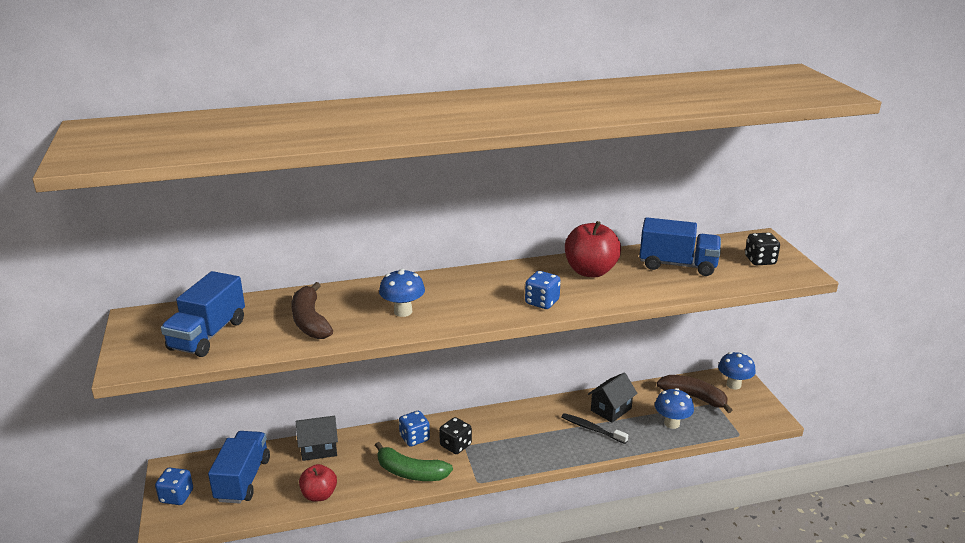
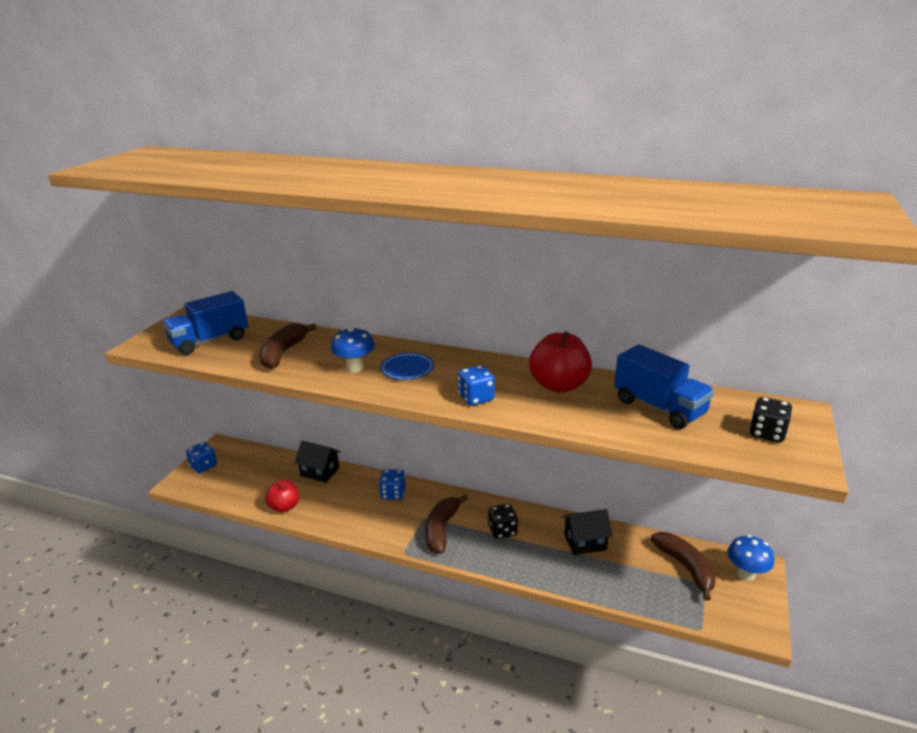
camera: 35 degrees right, 0 degrees up
blue truck [208,431,270,504] -> none
green banana [375,442,453,481] -> none
black dice [439,417,472,454] -> black dice moved to [488,504,518,539]
black toothbrush [562,413,628,444] -> none
blue mushroom [655,388,694,429] -> none
none -> blue plate [380,353,434,380]
none -> brown banana [425,495,468,554]

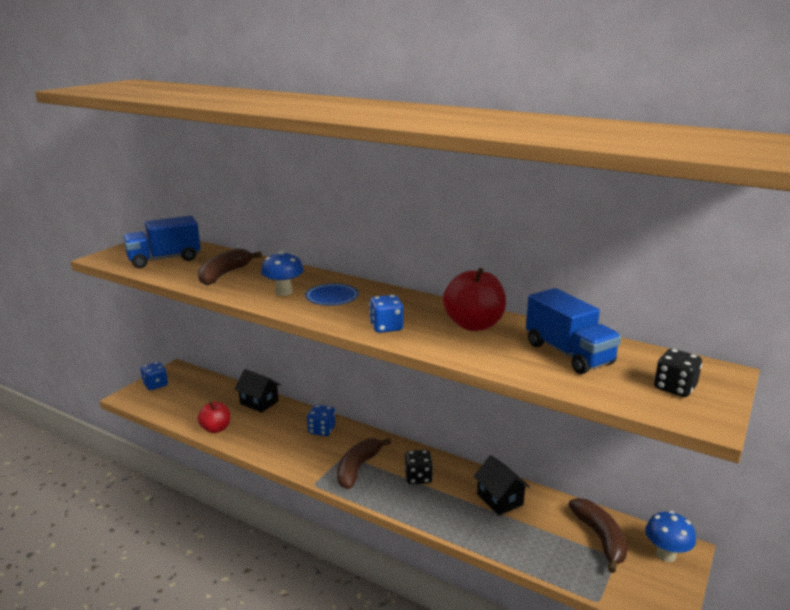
camera: 10 degrees right, 5 degrees down
black house [562,509,612,555] -> black house turned 60 degrees clockwise [474,455,530,515]

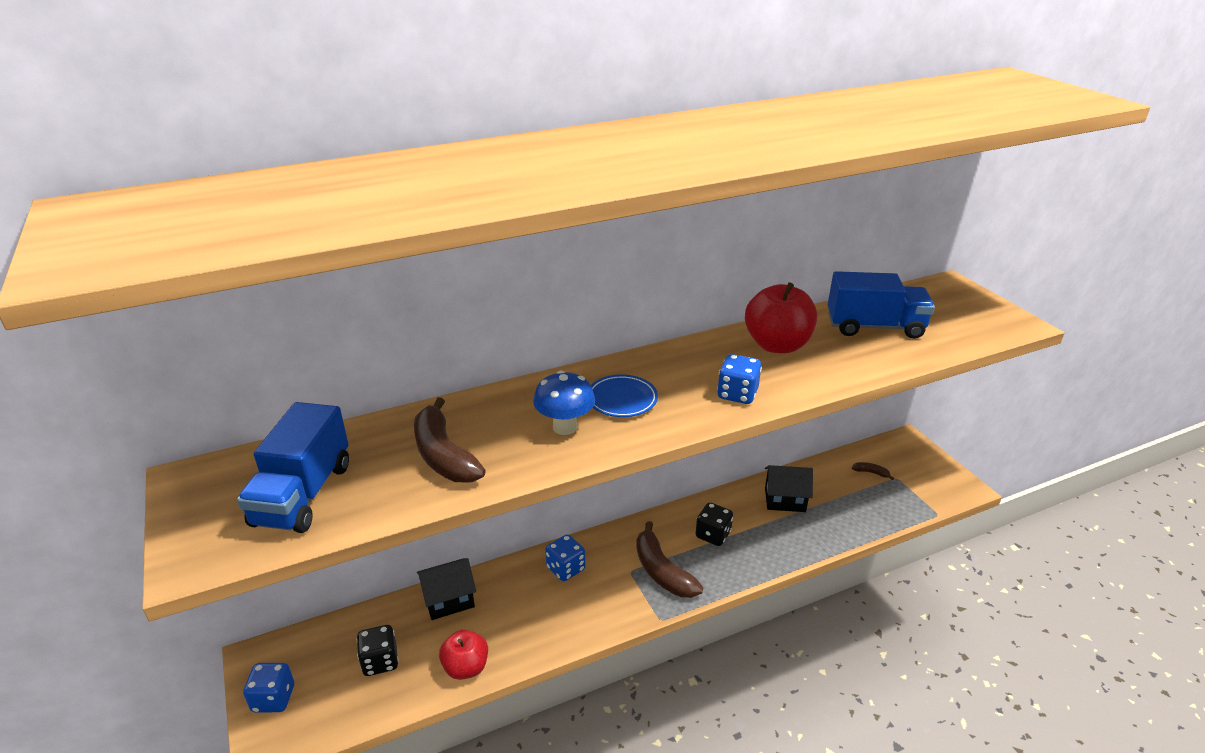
camera: 55 degrees left, 10 degrees up
brown banana [568,498,627,573] -> brown banana [852,462,894,480], size x0.45
blue mushroom [645,511,696,562] -> none
black dice [654,349,702,397] -> black dice moved to [357,625,399,676]

